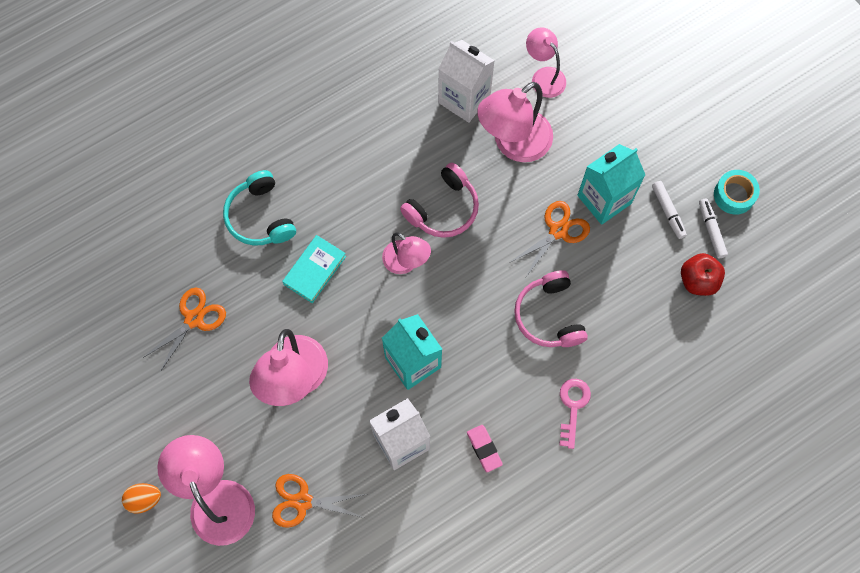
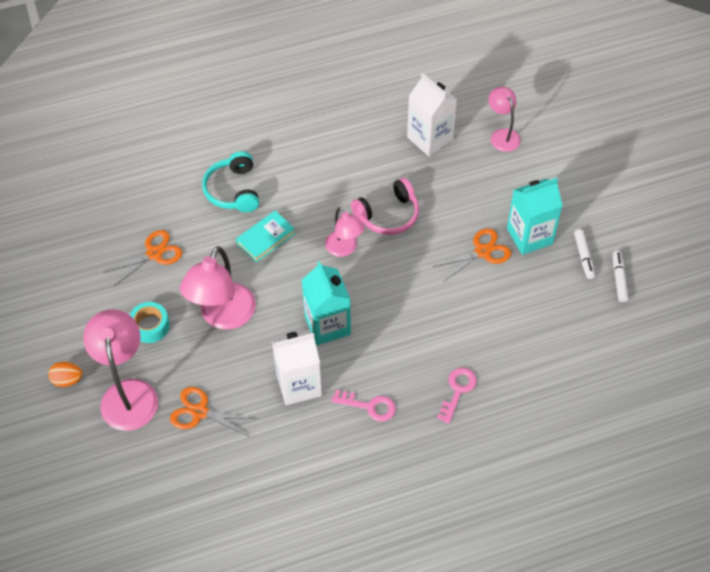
camera: 15 degrees right, 15 degrees down
pink eraser [467,425,503,472] -> pink key [331,390,396,422]
pink lamp [477,82,553,162] -> none
pink headphones [514,270,588,347] -> none
red apple [681,253,725,296] -> none
turquoise tape [714,170,760,215] -> turquoise tape moved to [130,302,170,343]

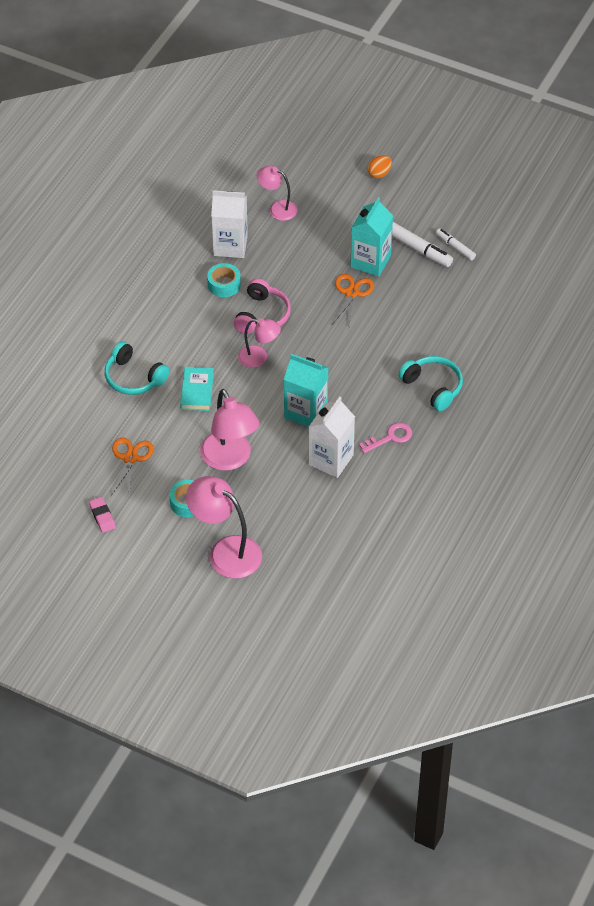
camera: 45 degrees left, 5 degrees down
orange egg [48,361,83,387] -> orange egg moved to [368,155,392,179]
orange scissors [170,387,258,437] -> none
pink key [437,367,477,424] -> turquoise headphones [398,356,463,411]
white marker [574,229,595,279] -> white marker [392,222,453,267], size x1.56
none -> pink eraser [89,497,116,533]
none -> turquoise tape [207,263,241,297]

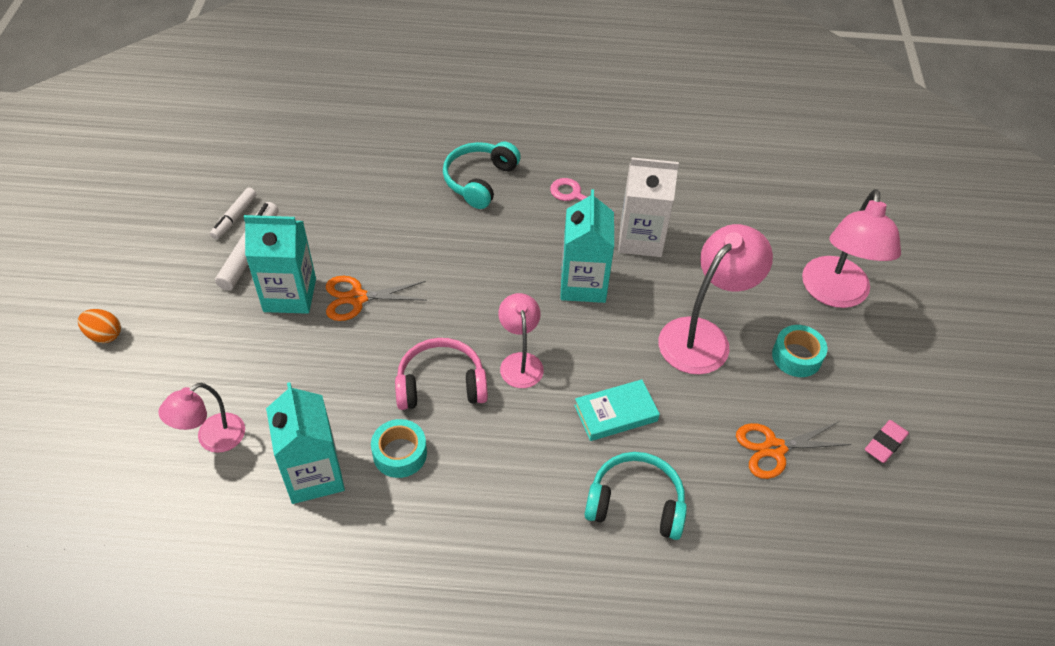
camera: 115 degrees left, 0 degrees up
turquoise headphones [105,341,169,395] -> turquoise headphones turned 90 degrees counterclockwise [584,452,687,540]
white carton [211,190,248,258] -> turquoise carton [266,382,345,504]
pink lamp [257,166,297,221] -> pink lamp turned 45 degrees clockwise [158,383,245,453]

